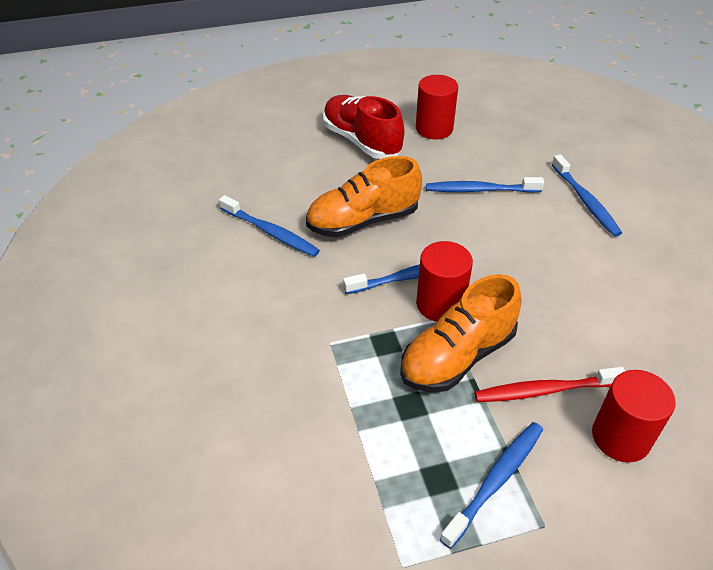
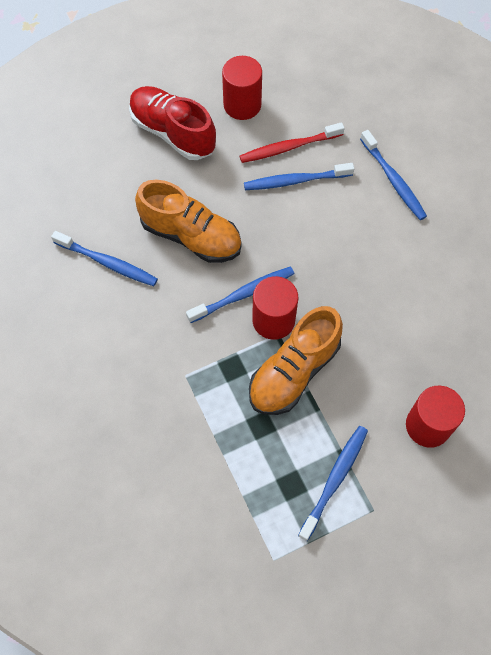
camera: 10 degrees left, 20 degrees up
orange shoe [306,156,422,237] -> orange shoe turned 120 degrees counterclockwise [135,180,242,263]
red toothbrush [474,367,625,402] -> red toothbrush moved to [239,122,344,163]

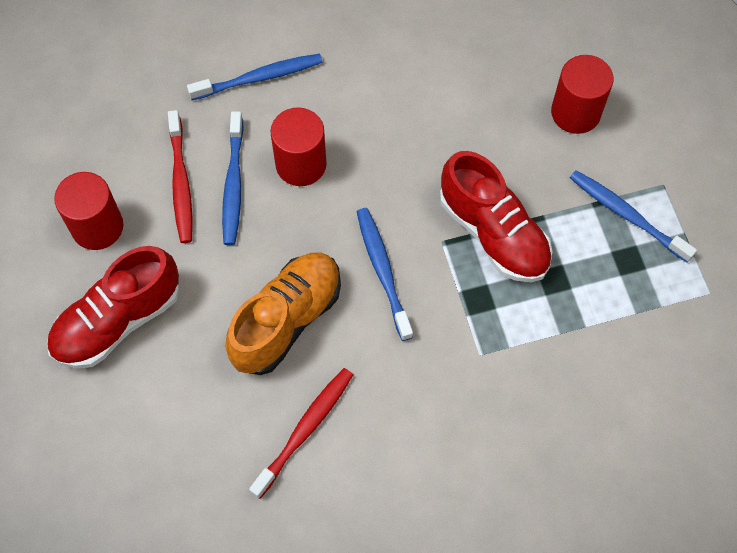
camera: 80 degrees left, 0 degrees up
blue toothbrush [51,231,158,286] -> red toothbrush [249,368,353,499]
orange shoe [249,306,343,415] -> red shoe [440,151,552,282]
red cylinder [252,276,298,340] -> red cylinder moved to [271,108,327,186]

